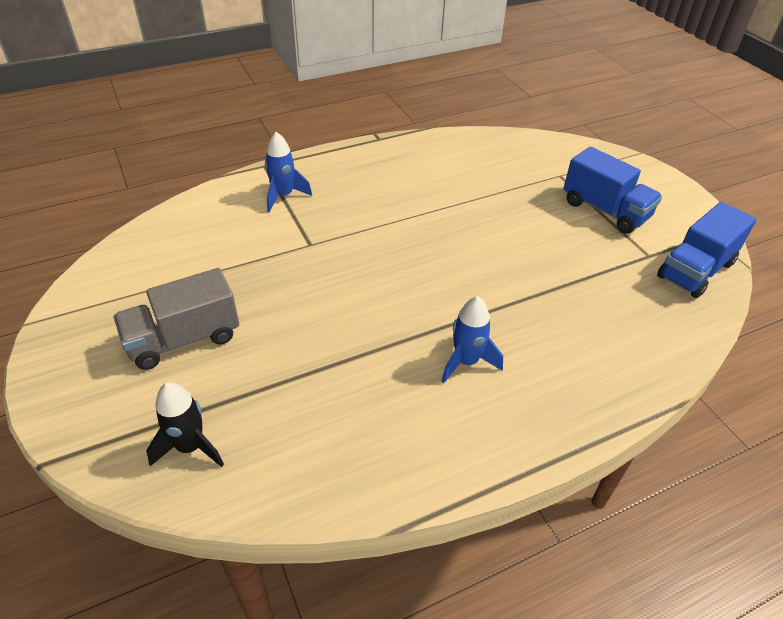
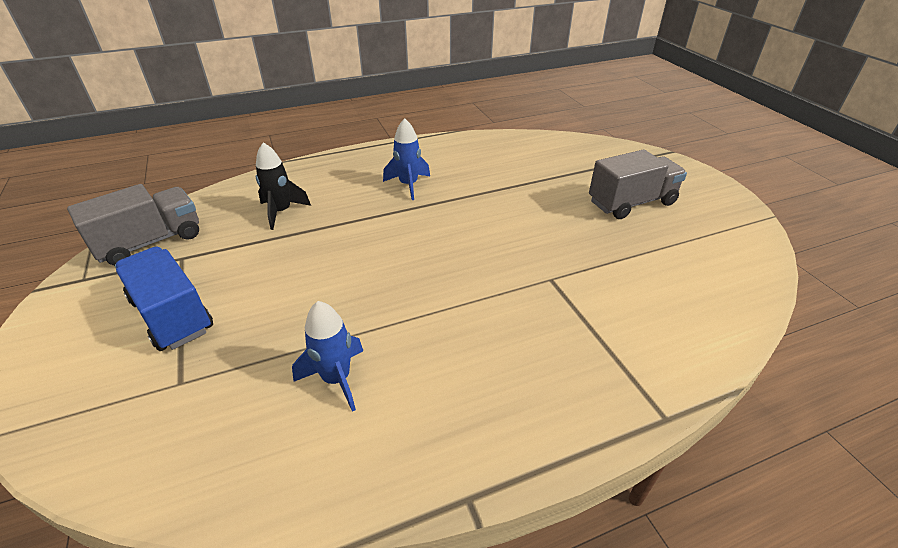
camera: 175 degrees left, 5 degrees down
black rocket [146,382,224,467] -> black rocket moved to [256,142,311,230]
blue rocket [265,132,312,212] -> blue rocket moved to [292,301,363,412]
blue truck [657,202,756,298] -> grey truck [67,184,199,266]

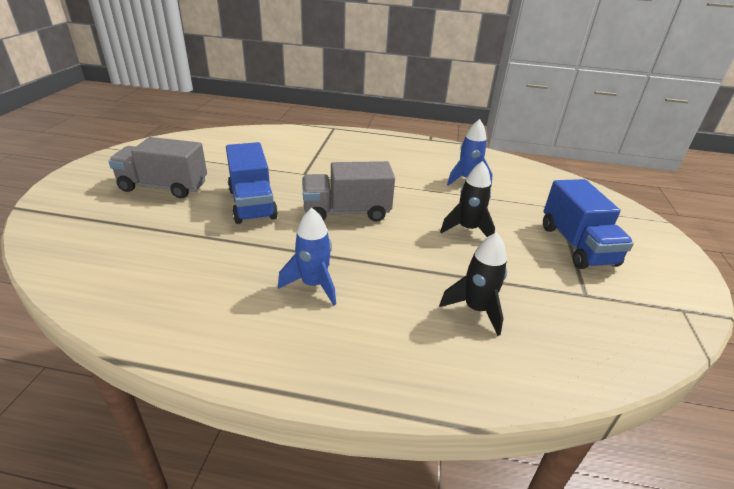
camera: 150 degrees left, 5 degrees down
grey truck [67,184,199,266] -> grey truck moved to [302,161,395,222]
none -> blue truck [226,142,278,224]
none -> black rocket [440,161,495,237]

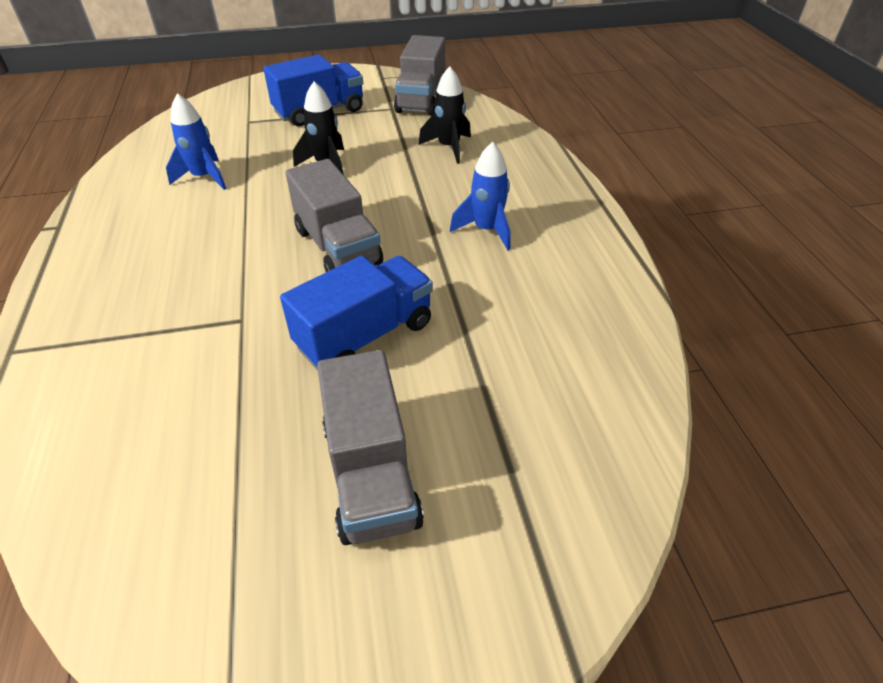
camera: 110 degrees left, 10 degrees up
none -> grey truck [394,35,445,116]

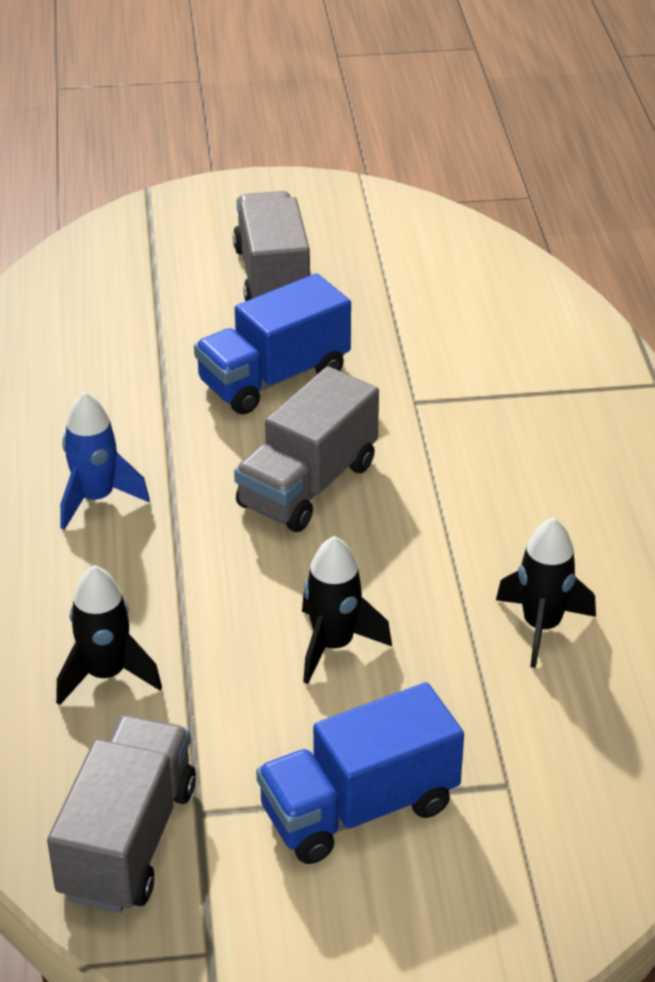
camera: 175 degrees left, 5 degrees down
blue rocket [166,93,226,190] -> black rocket [496,517,596,668]
grey truck [286,159,383,272] -> grey truck turned 120 degrees counterclockwise [234,366,379,532]

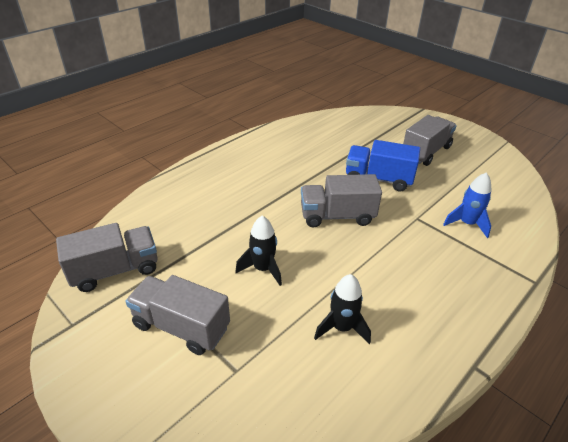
camera: 50 degrees right, 0 degrees up
black rocket [56,565,162,706] -> none
blue rocket [60,391,150,530] -> blue rocket moved to [443,172,492,238]
blue truck [256,682,464,864] -> grey truck [125,275,230,355]

